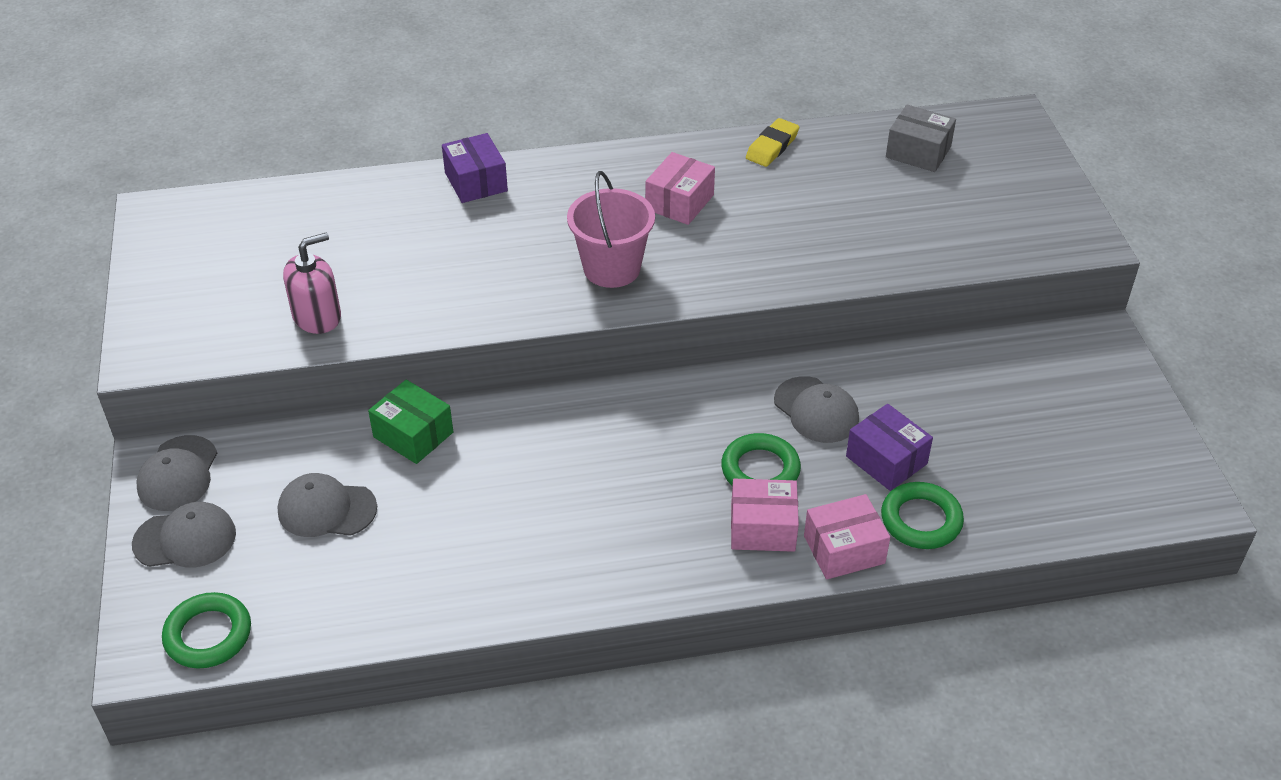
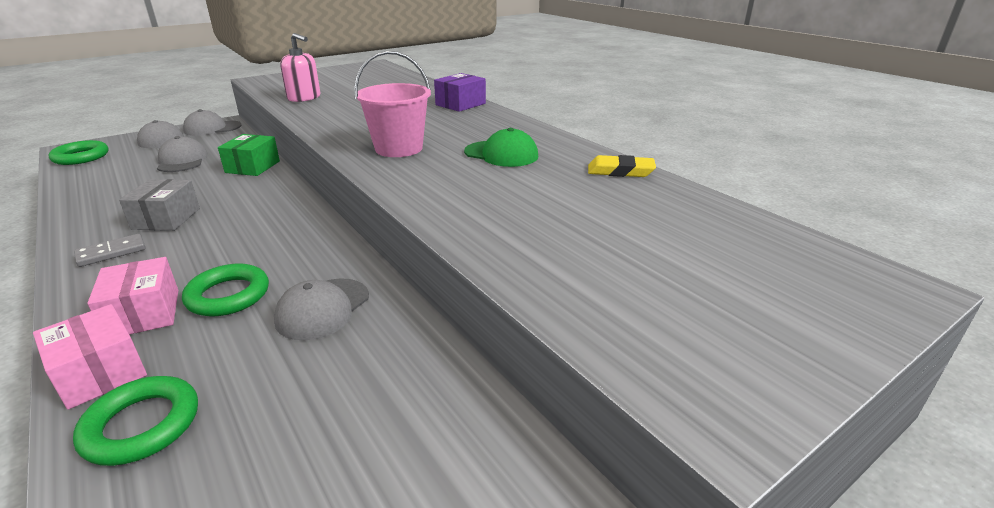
camera: 65 degrees right, 15 degrees down
pink box [645,152,715,225] -> green cap [464,128,538,167]
purple box [846,404,933,491] -> none
grey box [886,105,956,172] -> grey box moved to [119,179,200,231]
none -> grey domino [74,234,146,267]

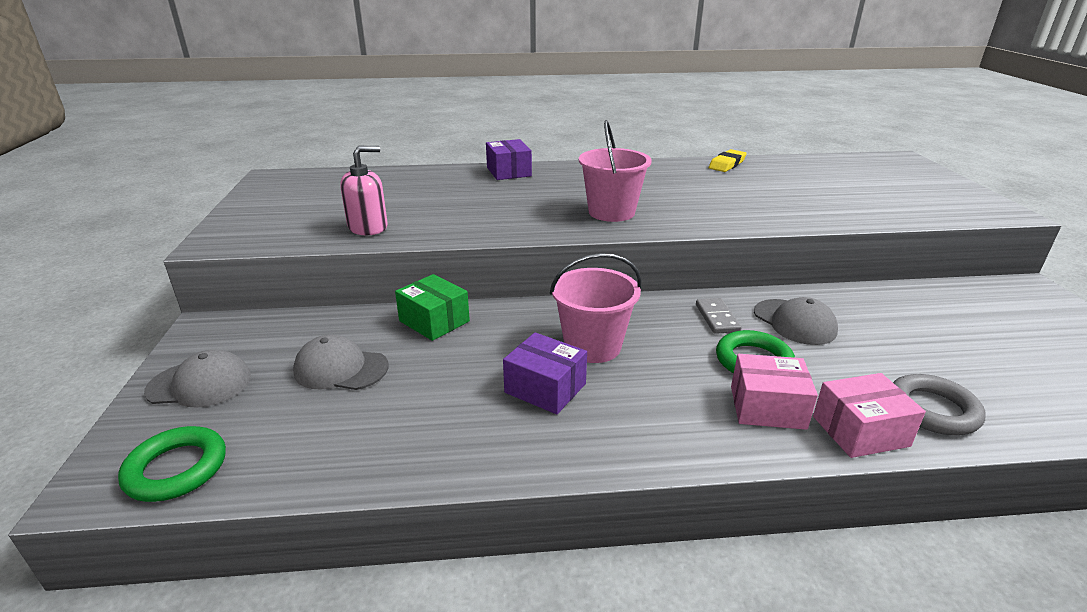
camera: 60 degrees left, 0 degrees up
green ring [73,376,198,466] -> grey ring [893,374,986,435]
grey domino [74,234,146,267] -> grey domino moved to [696,298,742,334]
grey box [119,179,200,231] -> purple box [503,332,587,414]
grey cap [183,109,242,136] -> none
green cap [464,128,538,167] -> none
none -> pink bucket [550,253,641,363]

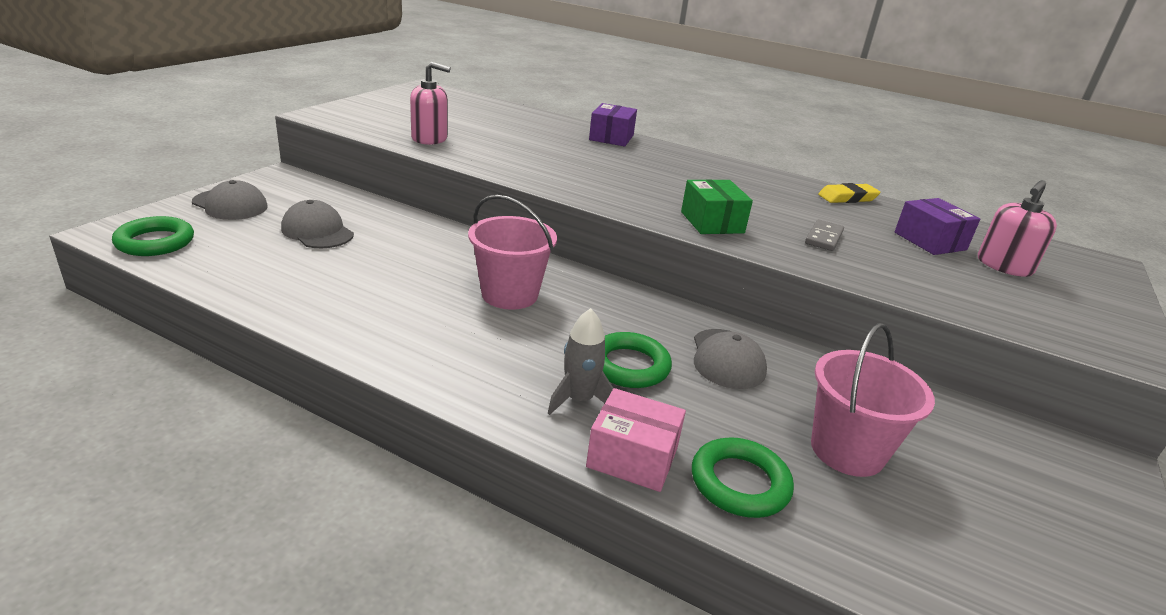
camera: 30 degrees right, 0 degrees up
green box [395,274,470,341] -> green box moved to [681,179,753,234]
purple box [503,332,587,414] -> purple box moved to [895,198,980,255]
pink bucket [579,120,652,222] -> pink bucket moved to [811,323,935,477]
grey domino [696,298,742,334] -> grey domino moved to [805,219,844,251]
pink box [731,354,818,430] -> grey rocket [548,308,613,415]
grey ring [893,374,986,435] -> green ring [692,437,794,518]
none -> pink soap dispenser [978,180,1057,277]

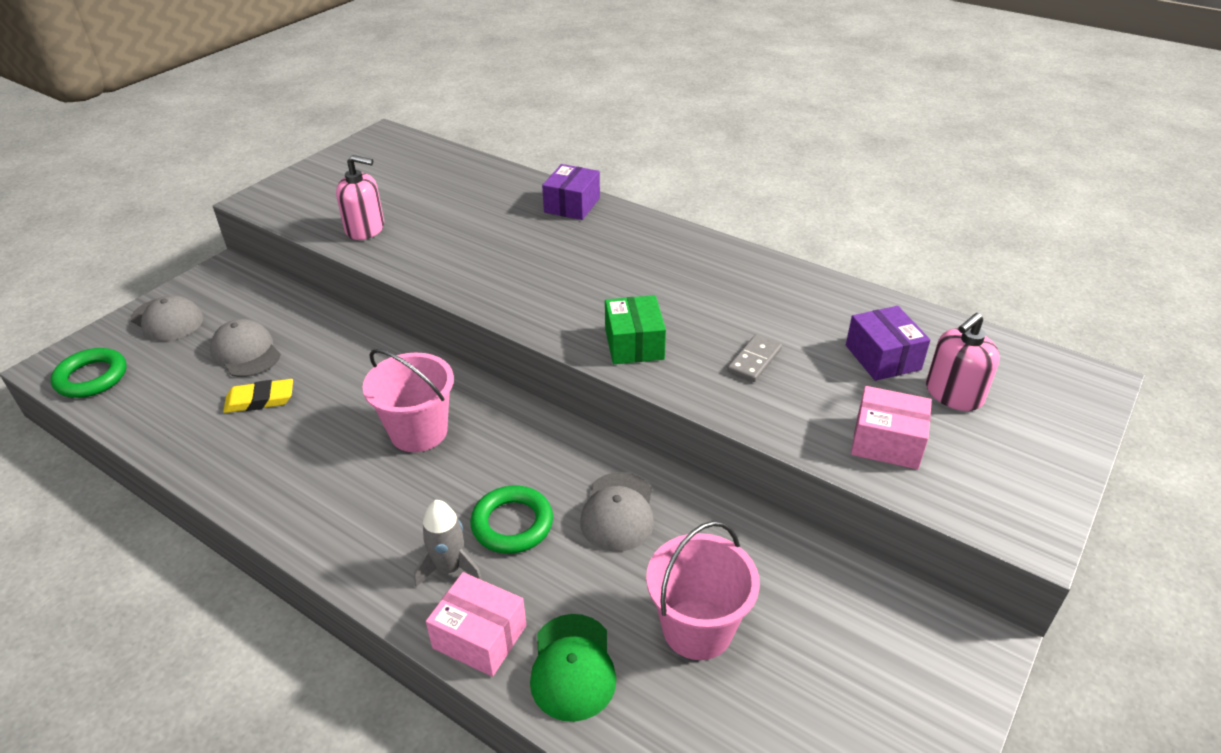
camera: 10 degrees right, 10 degrees up
green ring [692,437,794,518] -> green cap [530,614,617,722]
yellow eraser [818,183,881,203] -> yellow eraser moved to [223,379,293,413]
none -> pink box [851,386,932,469]

